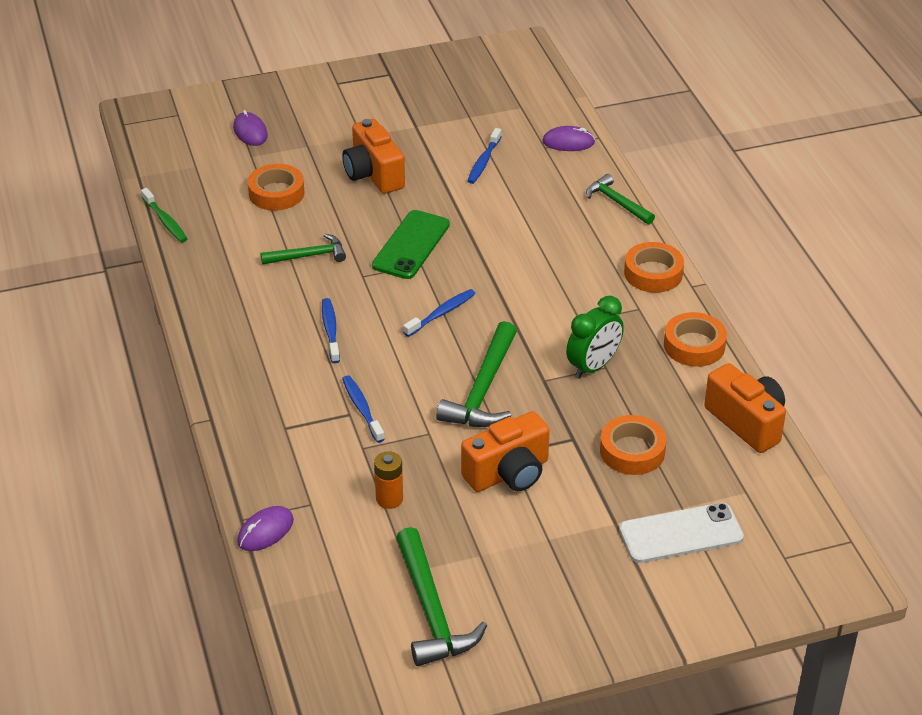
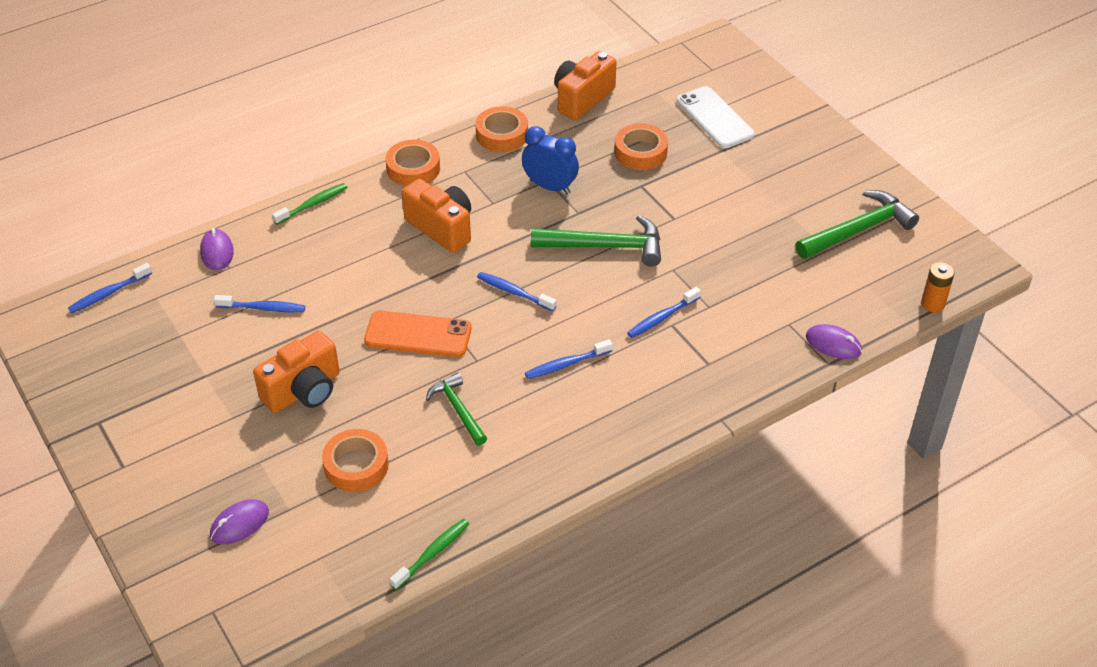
camera: 105 degrees left, 5 degrees up
green phone [372,210,450,279] -> orange phone [364,310,472,357]
orange battery [374,451,403,509] -> orange battery moved to [921,262,955,312]
orange camera [461,411,550,492] -> orange camera moved to [402,179,471,253]
green clock [566,296,624,379] -> blue clock [522,126,579,194]
green hammer [586,174,655,224] -> green toothbrush [272,183,348,225]
none -> blue toothbrush [68,263,152,313]

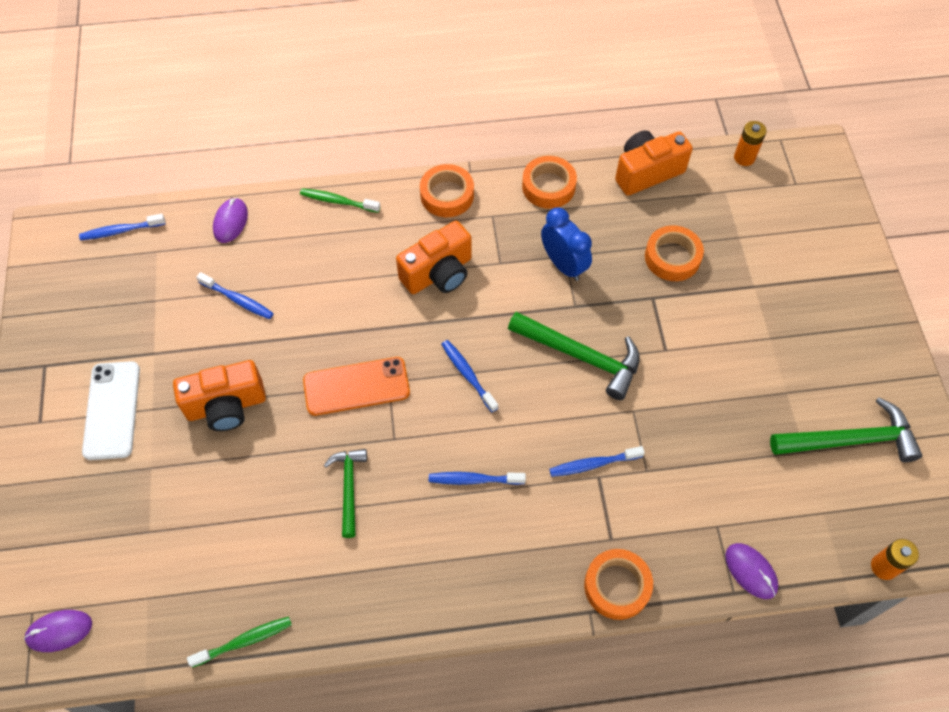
camera: 25 degrees right, 15 degrees up
purple mouse [210,499,269,544] -> purple mouse moved to [24,610,92,652]
green toothbrush [272,183,348,225] -> green toothbrush turned 150 degrees counterclockwise [300,188,380,213]
orange tape [322,429,389,492] -> orange tape moved to [584,549,653,620]
orange phone [364,310,472,357] -> orange phone turned 45 degrees counterclockwise [303,357,410,416]
orange camera [402,179,471,253] -> orange camera turned 75 degrees clockwise [396,221,472,294]
white phone [677,86,755,148] -> white phone moved to [82,361,140,460]
none -> orange battery [734,121,767,166]

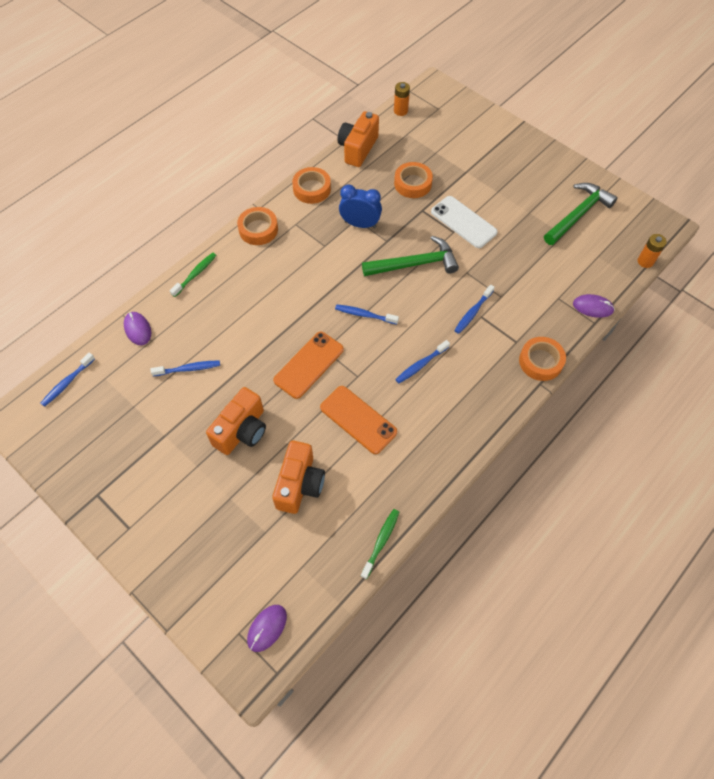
camera: 40 degrees left, 0 degrees up
white phone [82,361,140,460] -> white phone moved to [431,196,498,248]
green toothbrush [300,188,380,213] -> green toothbrush turned 150 degrees clockwise [170,253,217,297]
green hammer [324,449,367,538] -> orange phone [320,386,397,454]
orange camera [396,221,472,294] -> orange camera moved to [272,440,325,514]

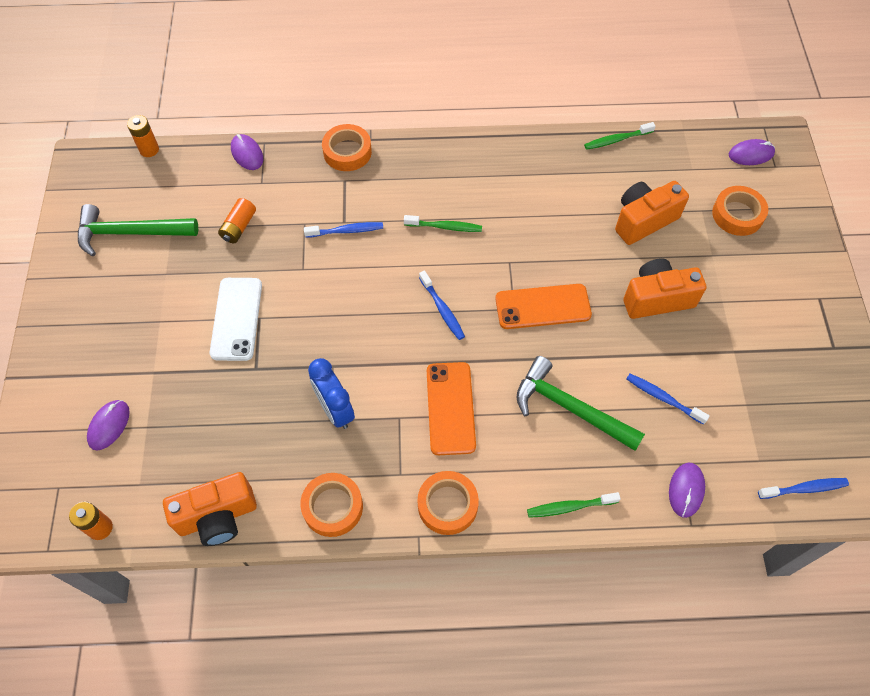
camera: 135 degrees left, 0 degrees up
orange phone [320,386,397,454] -> orange phone moved to [427,362,476,455]
green hammer [362,236,459,276] -> green hammer moved to [517,356,645,451]
orange tape [394,162,433,198] -> orange tape moved to [712,186,768,236]
blue toothbrush [395,340,450,383] -> green toothbrush [404,215,482,232]
none -> purple mouse [87,400,130,451]
none -> orange battery [218,198,256,243]

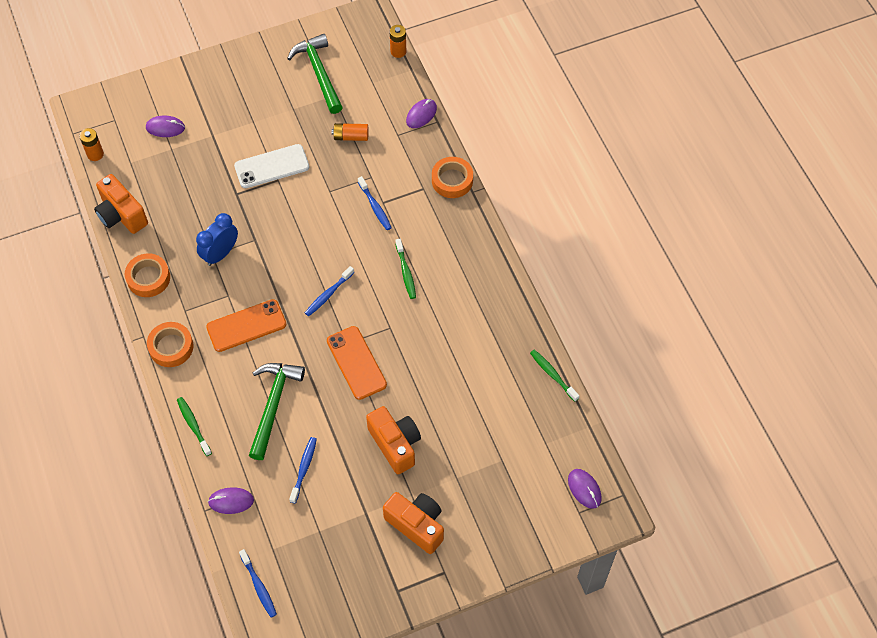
camera: 70 degrees right, 0 degrees up
orange camera [615,181,689,245] -> orange camera moved to [383,492,444,554]
orange tape [712,186,768,236] -> none

